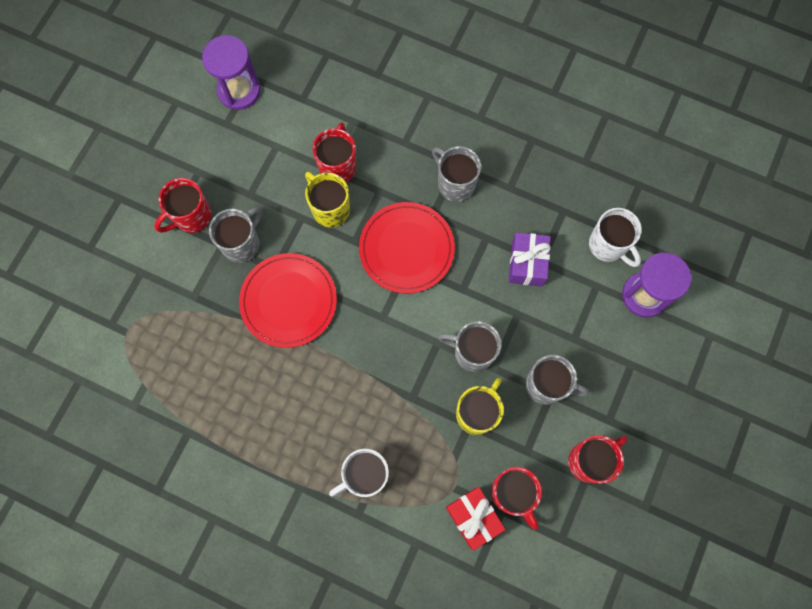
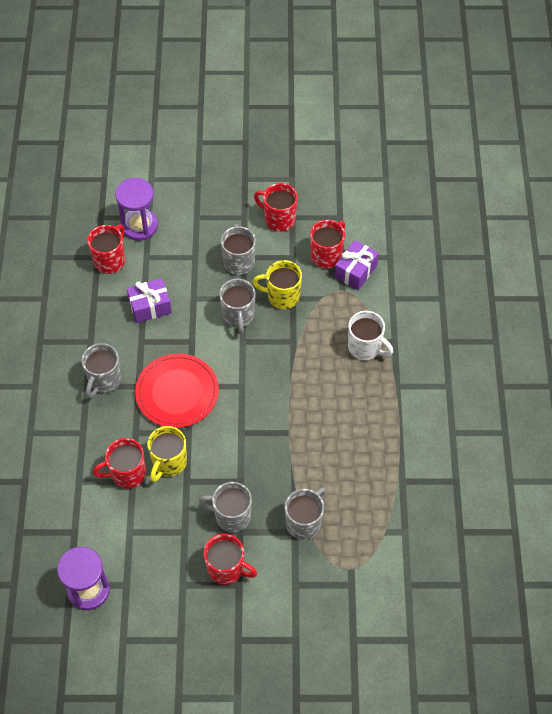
camera: 115 degrees left, 15 degrees down
red plate [239,253,337,348] -> none
red gift [446,487,505,550] -> purple gift [335,240,379,290]
white mug [589,208,642,267] -> red mug [87,225,125,274]
none -> grey mug [285,488,326,540]

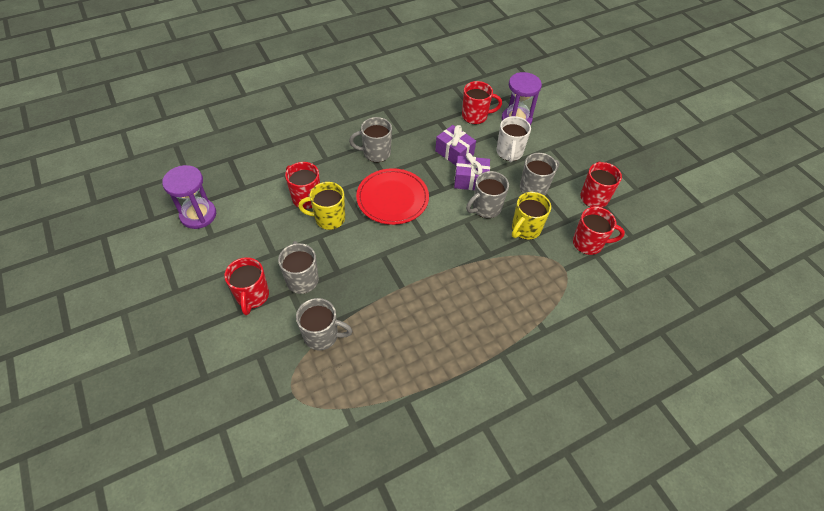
camera: 60 degrees right, 5 degrees down
yellow mug [253,260,302,309] -> yellow mug turned 120 degrees counterclockwise [512,192,551,240]
purple gift [335,240,379,290] -> purple gift moved to [454,153,490,190]
white mug [348,311,393,360] -> white mug moved to [496,116,531,162]

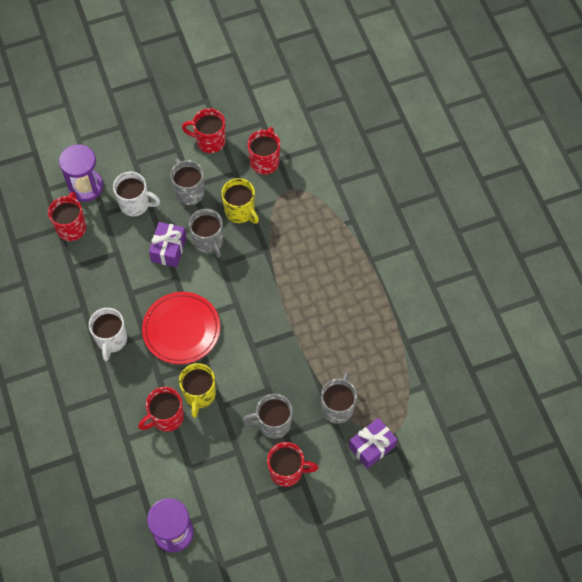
camera: 80 degrees left, 10 degrees up
grey mug [349,117,392,162] -> white mug [89,308,127,361]
purple gift [435,125,476,165] -> purple gift moved to [349,418,397,469]

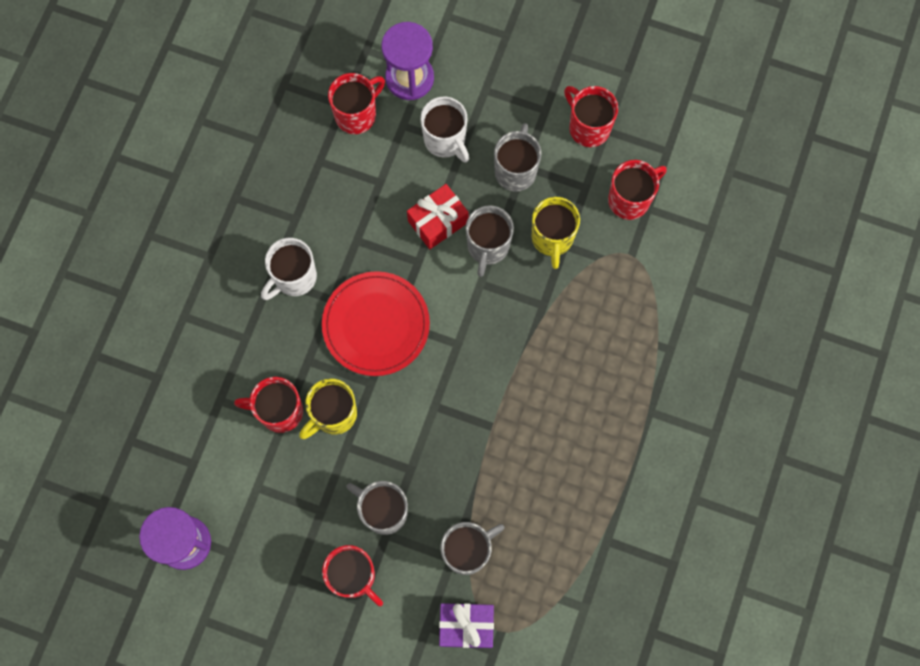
camera: 40 degrees right, 10 degrees up
purple gift [149,222,187,267] -> red gift [407,184,469,249]

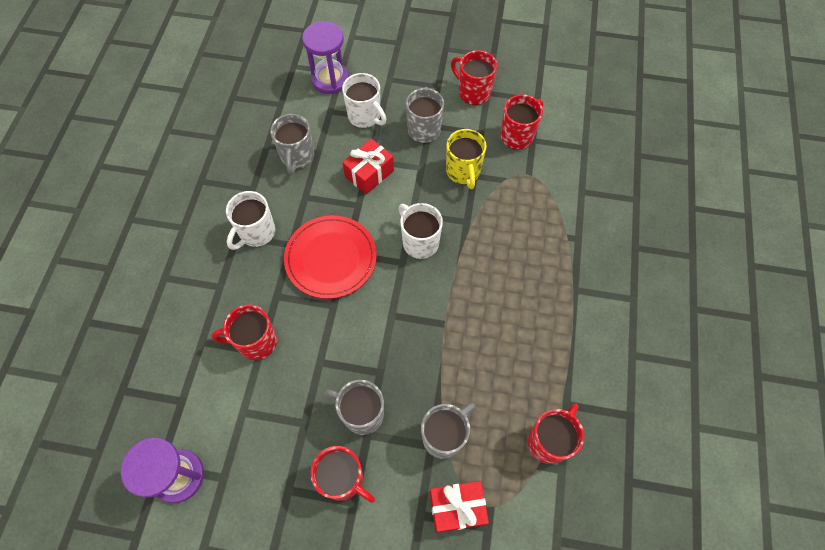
camera: 10 degrees left, 10 degrees down
yellow mug [299,379,357,439] -> none
red mug [328,73,385,134] -> red mug moved to [528,403,584,464]
purple gift [439,603,494,648] -> red gift [430,481,489,533]
grey mug [466,205,514,277] -> grey mug moved to [270,114,314,174]
none -> white mug [398,203,443,259]

